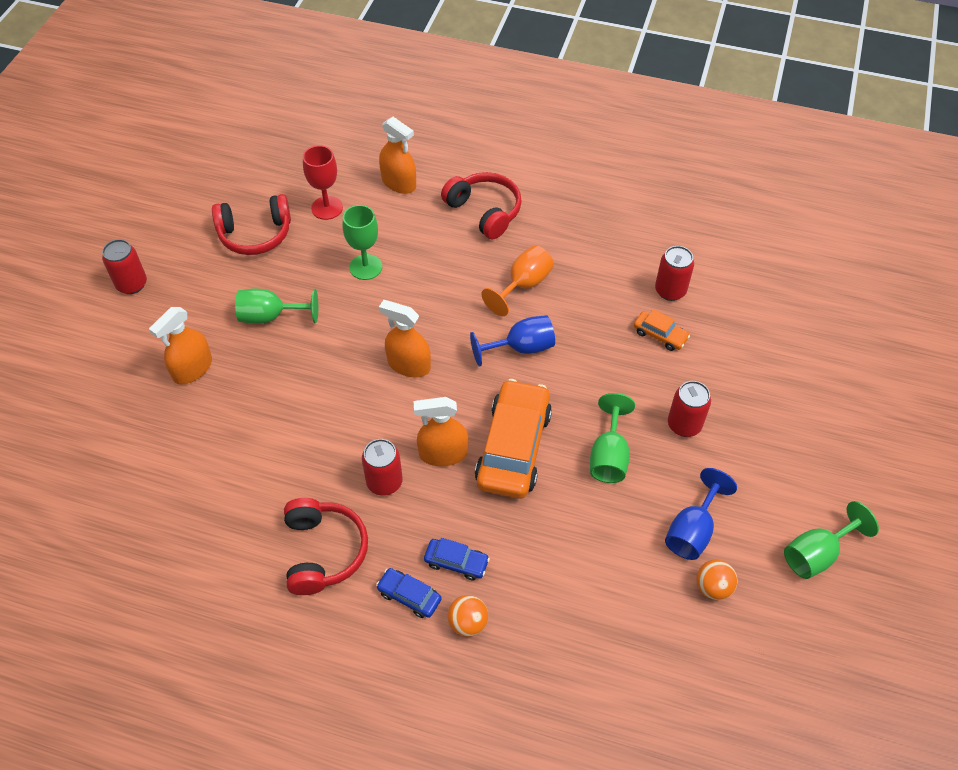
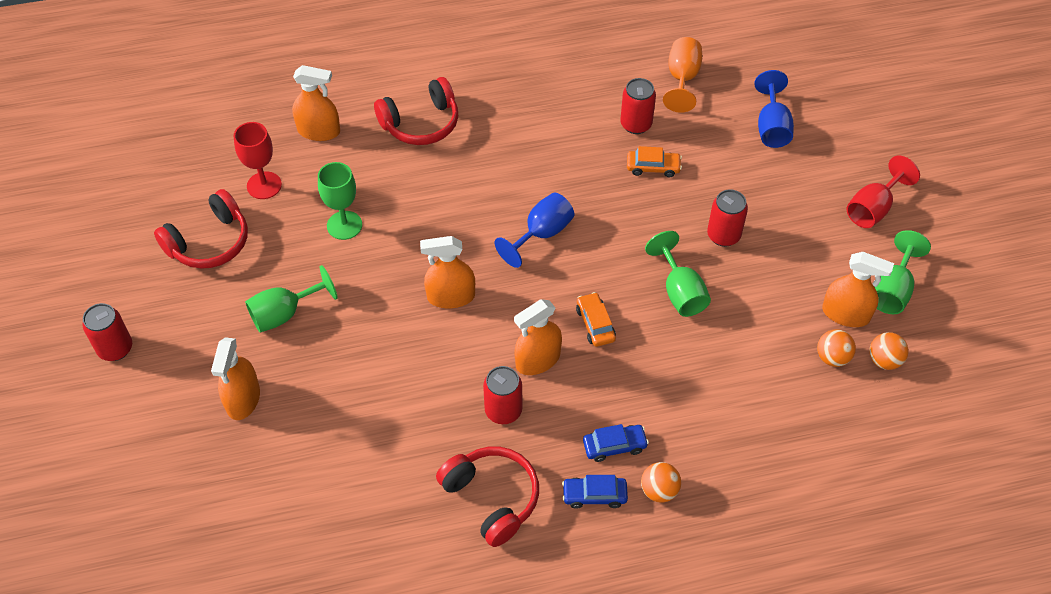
camera: 30 degrees left, 0 degrees up
red headphones [441,172,522,239] -> red headphones turned 135 degrees clockwise [374,77,458,145]
orange car [475,379,552,499] -> orange car [576,292,616,347], size x0.46
orange goblet [482,245,554,316] -> orange goblet moved to [663,37,702,113]
blue goblet [665,468,737,560] -> blue goblet moved to [754,70,794,148]
none -> orange spray bottle [822,252,894,327]
none -> red goblet [847,156,920,228]
none -> orange ball [869,332,909,370]

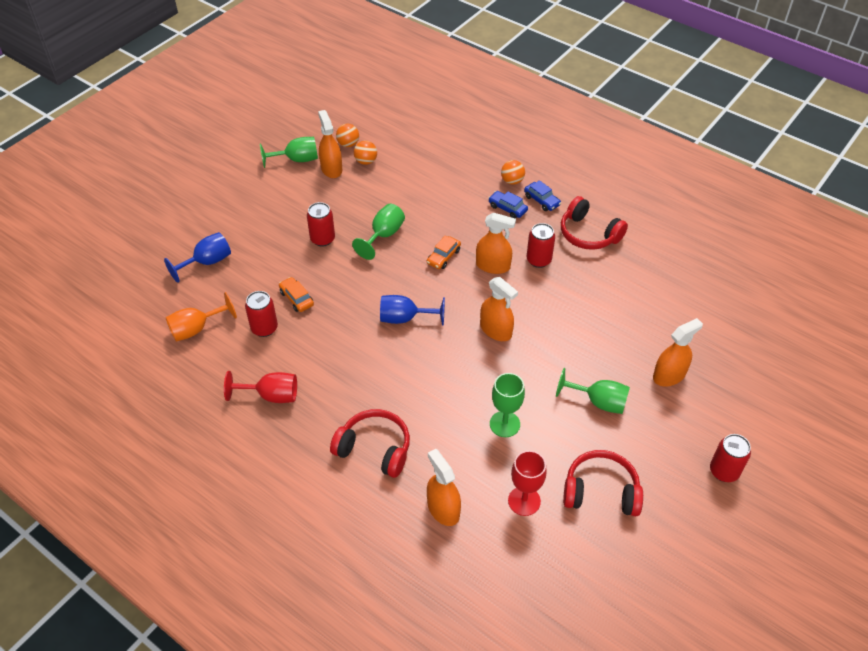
camera: 130 degrees left, 5 degrees down
red headphones [436,447,539,547] -> red headphones turned 60 degrees counterclockwise [561,196,628,250]
red goblet [847,156,920,228] -> red goblet moved to [224,371,297,403]

